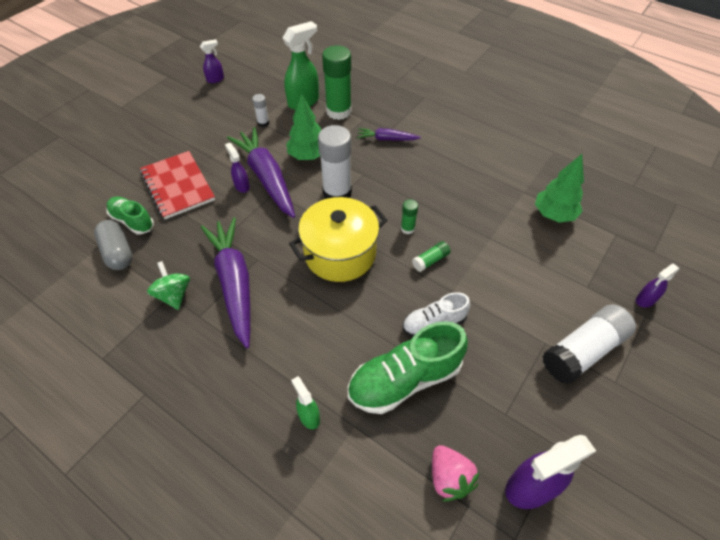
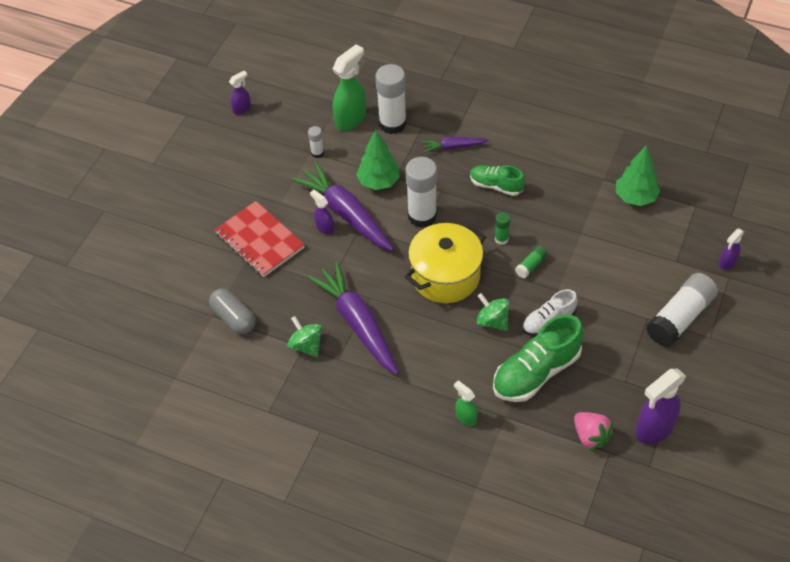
camera: 10 degrees left, 0 degrees up
green shoe [106,196,154,234] -> green shoe moved to [470,165,525,196]
green glue stick [322,46,352,120] -> white glue stick [375,64,407,134]
none -> green spinning top [476,293,510,331]

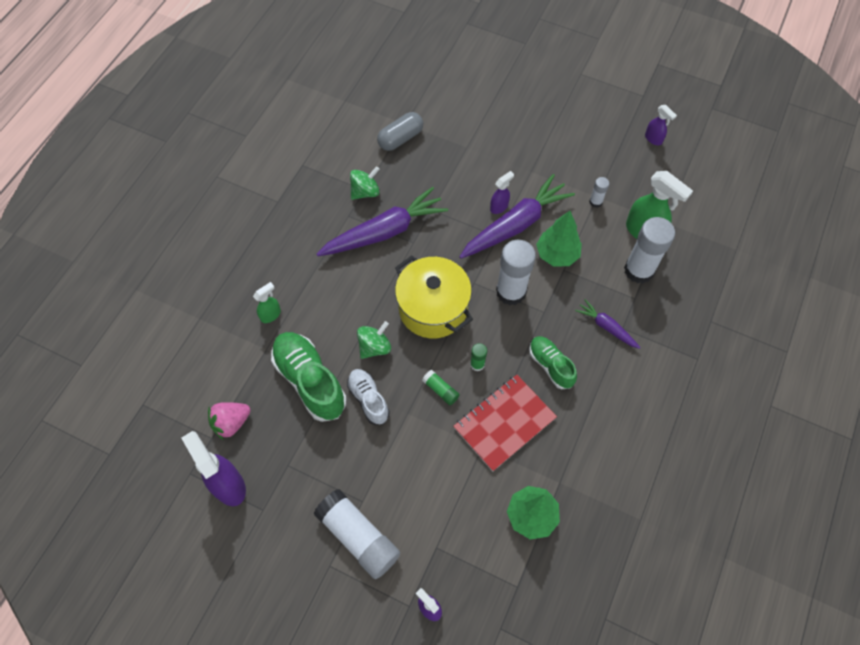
camera: 90 degrees right, 10 degrees up
red notebook [215,201,305,277] -> red notebook moved to [453,375,557,472]
purple carrot [421,136,489,153] -> purple carrot turned 45 degrees counterclockwise [575,299,641,349]
green shoe [470,165,525,196] -> green shoe turned 60 degrees counterclockwise [529,336,577,389]

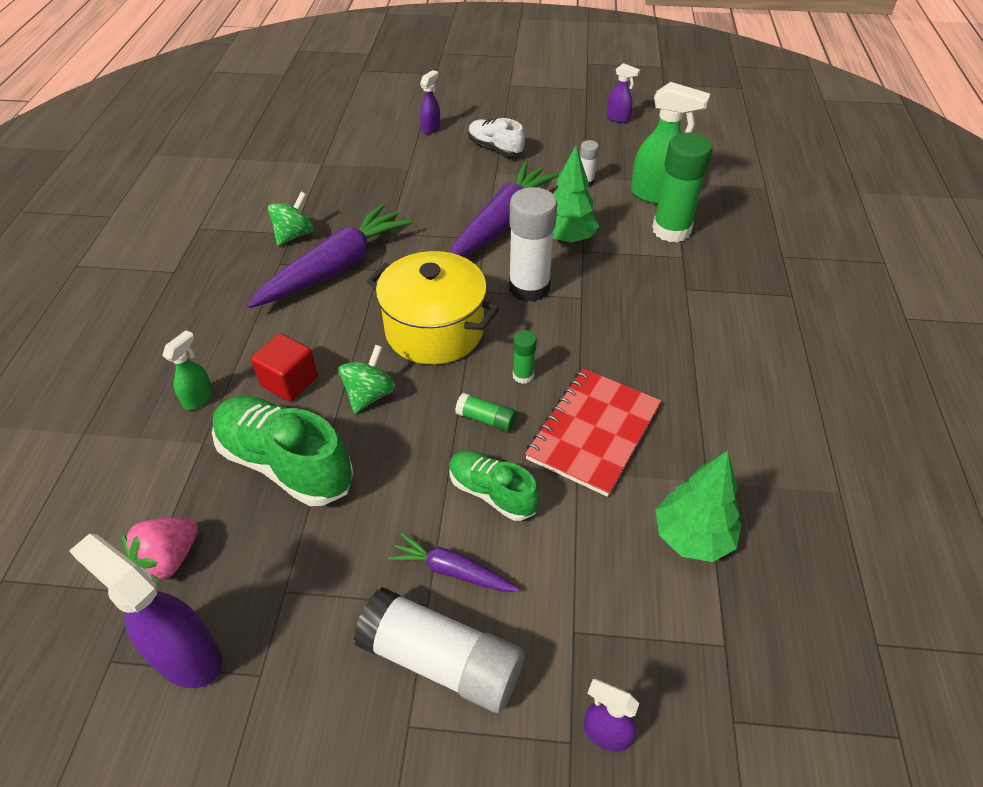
camera: 20 degrees left, 15 degrees down
white shoe [347,369,390,425] -> white shoe moved to [468,118,525,156]
grey capsule [377,112,423,151] -> none
purple spray bottle [490,171,514,214] -> purple spray bottle moved to [420,70,440,134]
green shoe [529,336,577,389] -> green shoe moved to [449,451,540,521]
purple carrot [575,299,641,349] -> purple carrot moved to [388,533,520,592]
white glue stick [624,217,675,284] -> green glue stick [652,133,713,242]
none -> red cube [251,333,318,402]

